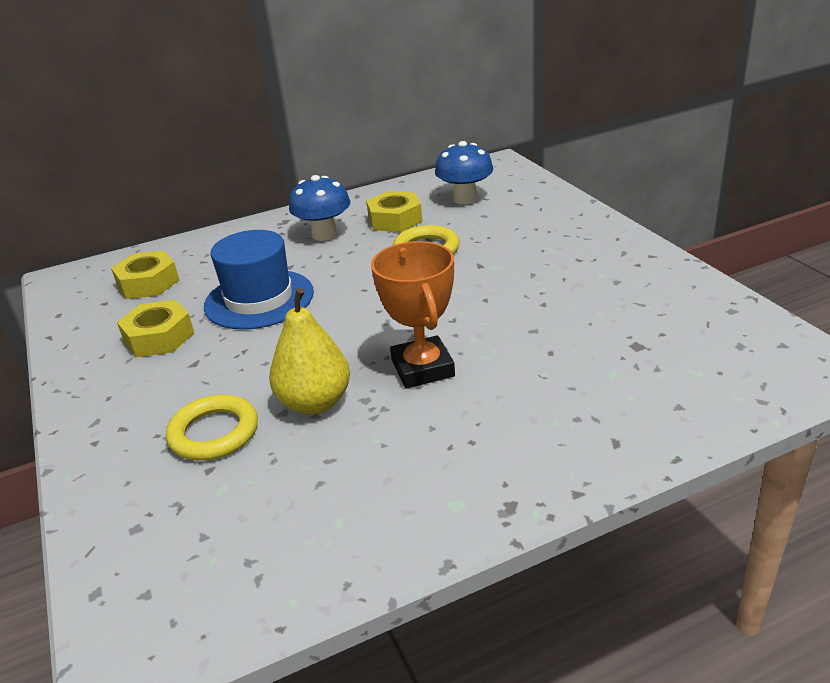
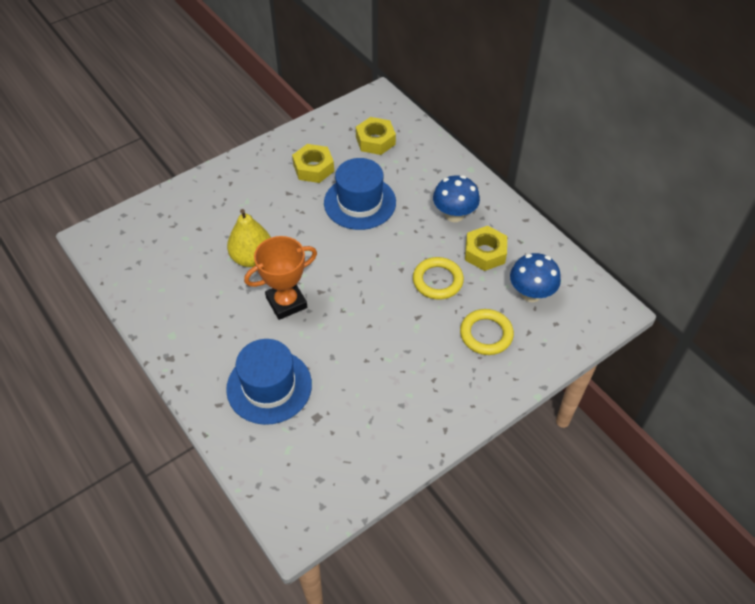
camera: 75 degrees right, 20 degrees up
yellow ring [166,395,258,461] -> yellow ring moved to [460,309,514,355]
none -> blue hat [226,339,312,425]

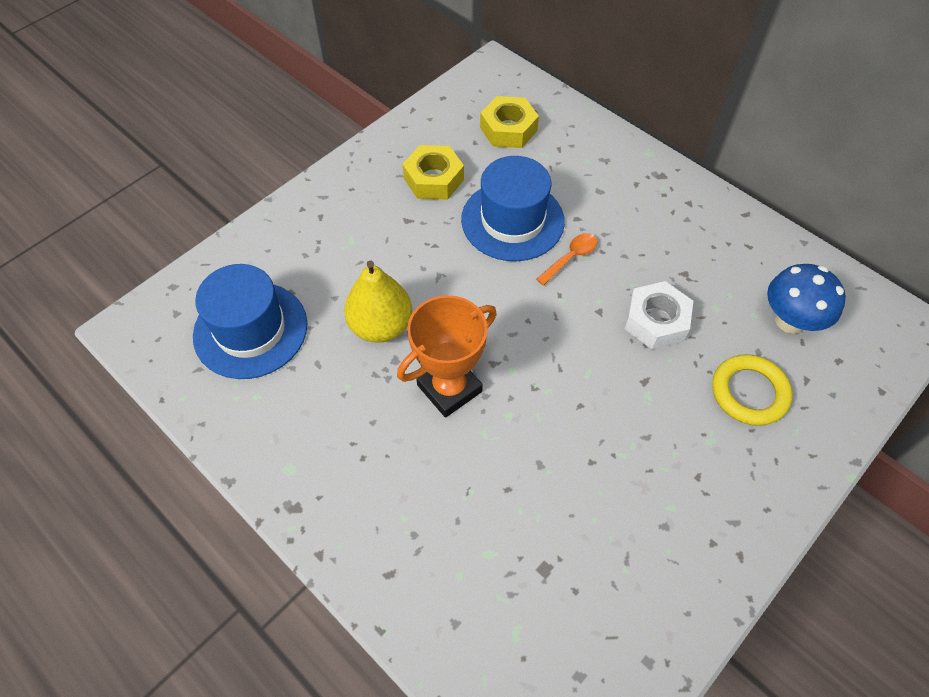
camera: 10 degrees left, 5 degrees up
blue hat [226,339,312,425] -> blue hat moved to [193,264,307,379]
yellow ring [413,257,464,300] -> white nut [625,281,693,350]
blue mushroom [433,175,480,222] -> none
yellow nut [465,226,507,271] -> none
none -> orange spoon [536,233,598,286]

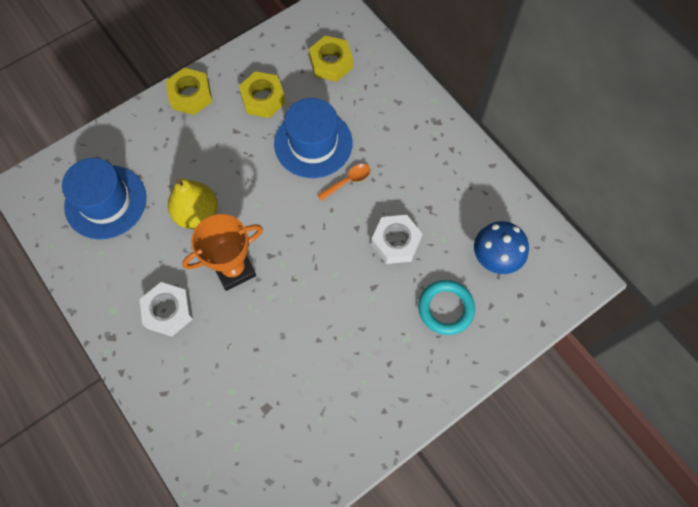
camera: 10 degrees right, 10 degrees up
yellow ring [712,354,793,426] -> turquoise ring [418,280,475,335]
none -> white nut [139,282,193,337]
none -> yellow nut [166,68,212,115]

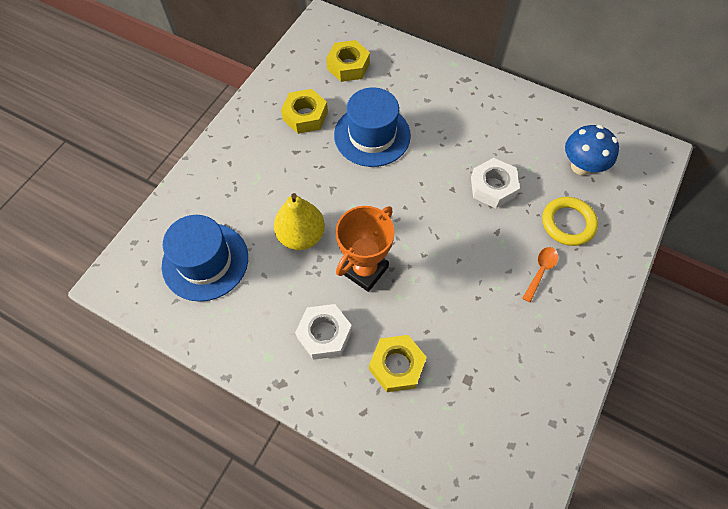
camera: 25 degrees left, 5 degrees down
yellow nut [166,68,212,115] -> yellow nut moved to [369,335,427,392]
orange spoon [318,164,370,201] -> orange spoon moved to [522,247,558,302]
turquoise ring [418,280,475,335] -> yellow ring [542,197,598,246]

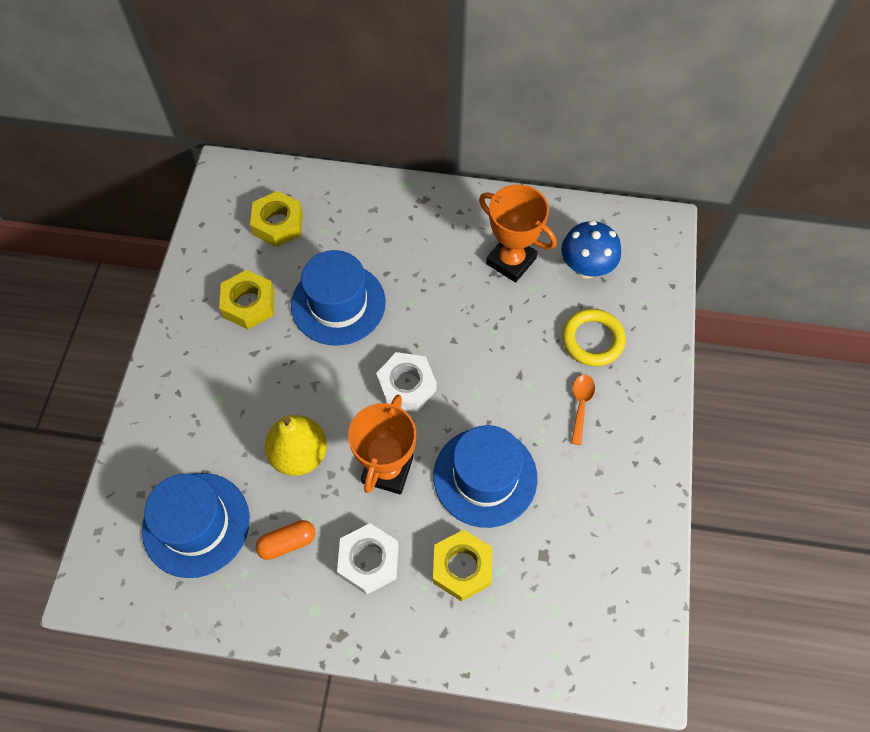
camera: 20 degrees left, 0 degrees up
white nut [471,158,520,208] -> white nut moved to [376,352,436,412]
none -> orange capsule [256,520,315,560]
none -> blue hat [433,425,538,528]
none -> orange trophy [479,184,556,283]

